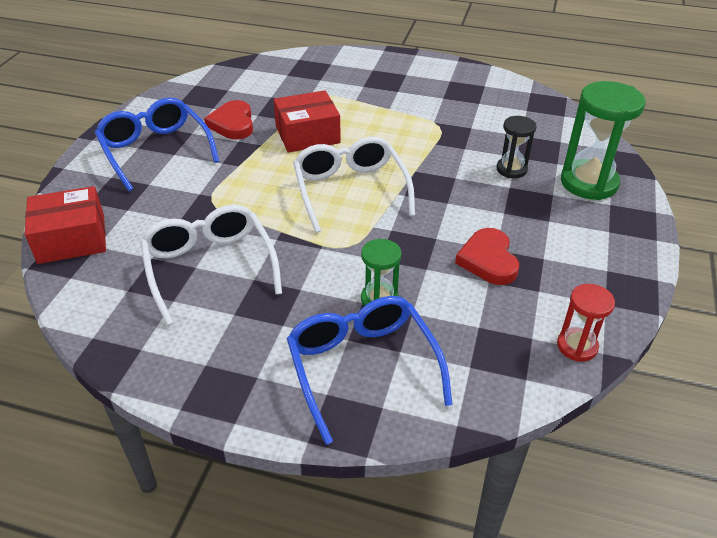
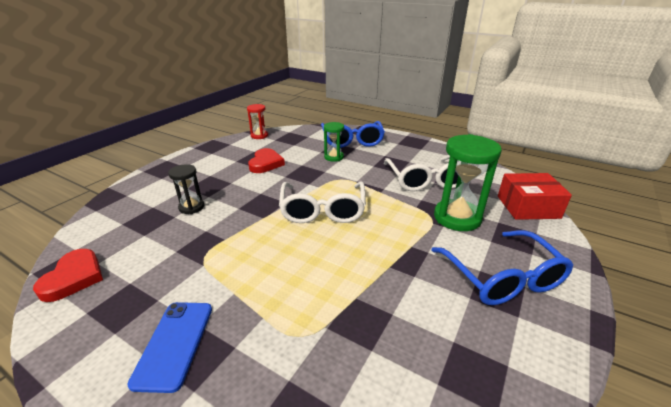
camera: 165 degrees left, 10 degrees down
red heart [204,100,253,139] -> red heart moved to [33,249,103,302]
red box [274,90,341,153] -> none
green hourglass [561,81,645,200] -> green hourglass moved to [434,134,502,231]
none -> blue phone [128,302,212,393]

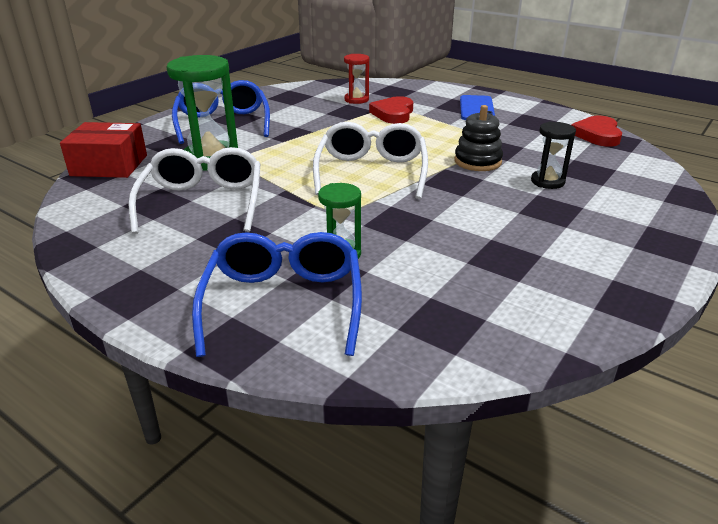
camera: 175 degrees left, 0 degrees up
red hourglass [247,104,268,139] -> red hourglass moved to [344,54,369,104]
red heart [248,148,285,173] -> red heart moved to [369,96,413,124]
none -> black stacking toy [454,105,503,171]

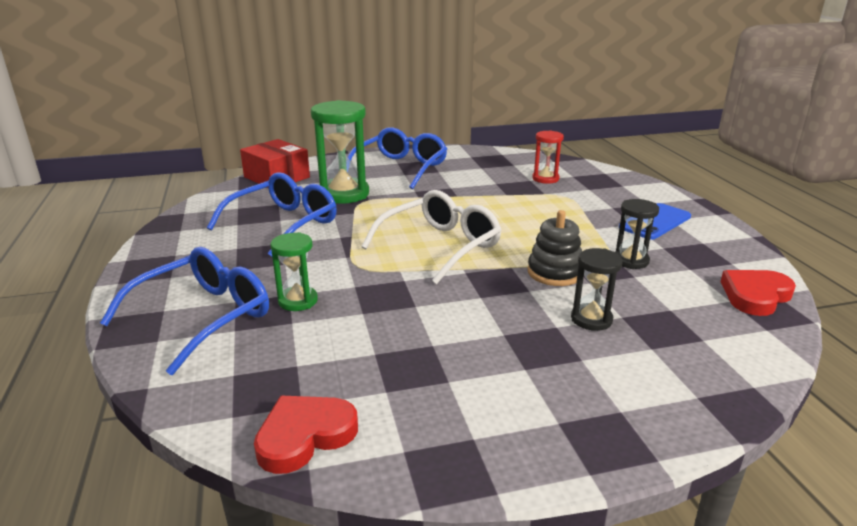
camera: 40 degrees right, 5 degrees down
white glasses [128,147,261,234] -> blue glasses [207,172,337,257]
red heart [369,96,413,124] -> red heart moved to [254,396,358,474]
none -> black hourglass [615,199,659,269]

